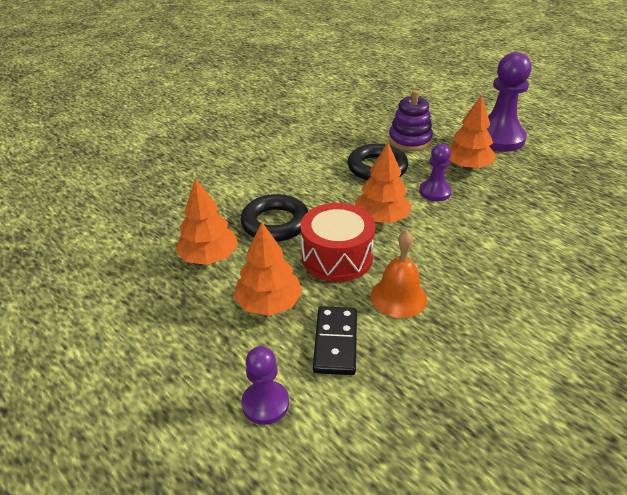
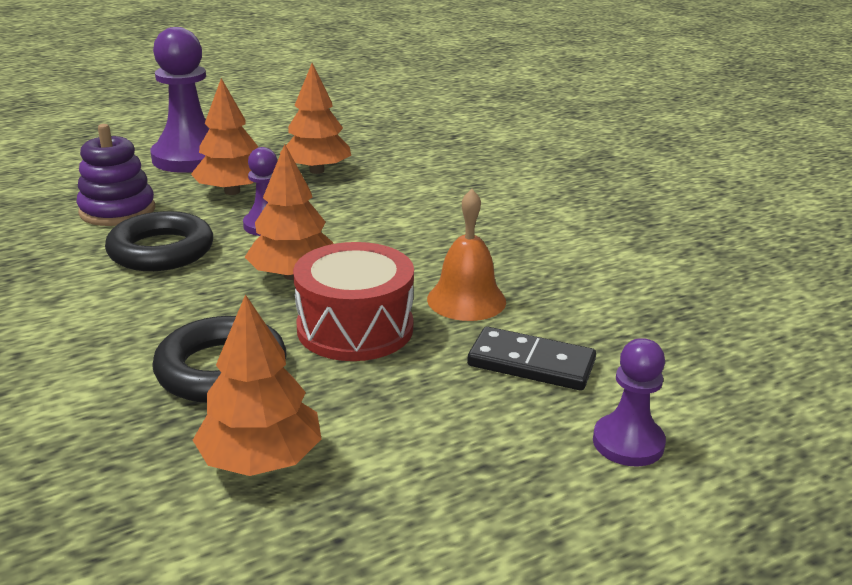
camera: 75 degrees left, 10 degrees down
orange tree [233,222,303,316] -> orange tree moved to [279,63,351,174]

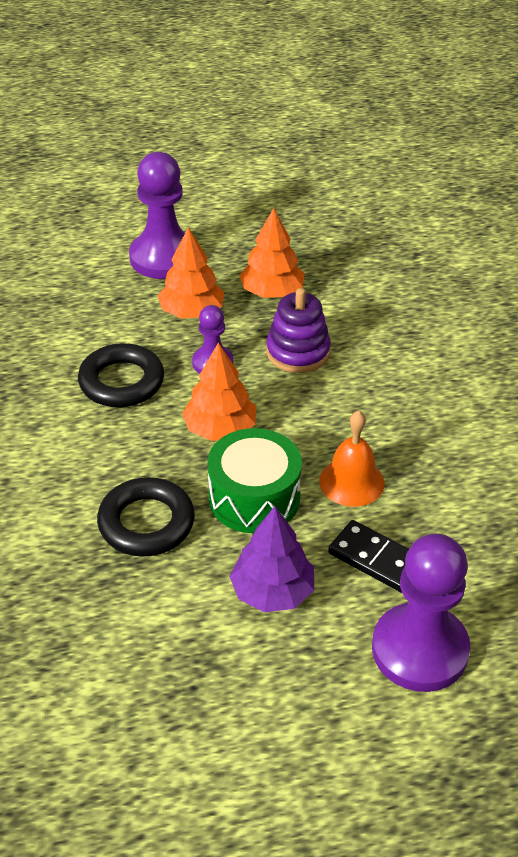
camera: 15 degrees right, 15 degrees up
purple stacking toy [76,124,155,226] -> purple stacking toy moved to [266,288,331,373]
orange tree [193,294,322,476] -> none
red drum [293,242,414,361] -> green drum [207,428,302,533]
purple pawn [593,338,666,466] -> purple pawn [372,534,471,692], size x1.85
none -> purple tree [229,506,314,612]

